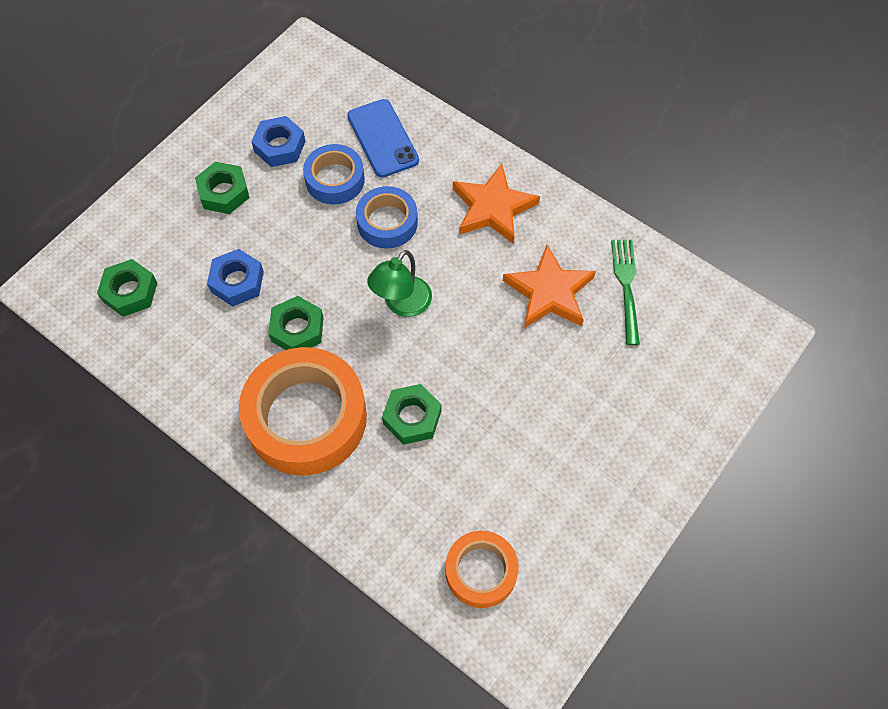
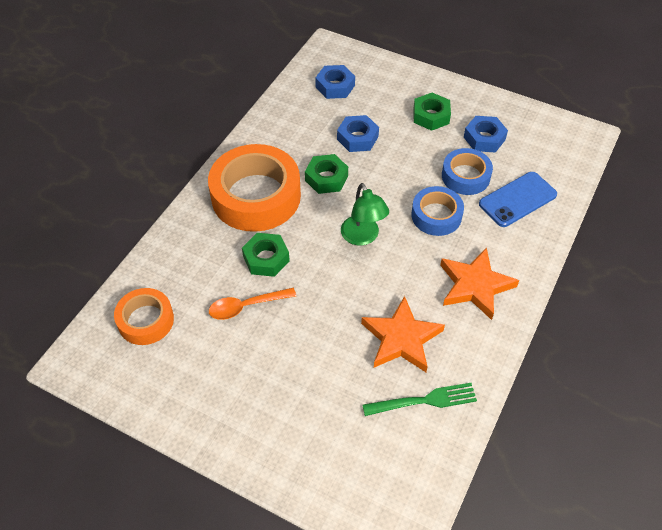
camera: 80 degrees right, 10 degrees down
green nut [97,259,157,317] -> blue nut [315,65,355,99]
green lamp [367,250,432,317] -> green lamp turned 135 degrees counterclockwise [341,183,389,245]
none -> orange spoon [209,288,296,320]

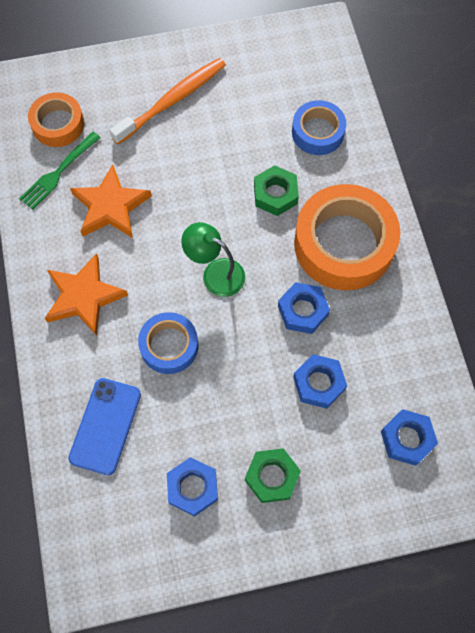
camera: 140 degrees right, 15 degrees up
orange tape [114,288,174,345] -> orange tape moved to [28,92,84,147]
orange spoon [209,288,296,320] -> none
green nut [305,154,348,194] -> blue nut [278,282,330,334]
blue tape [442,148,493,195] -> blue tape moved to [292,100,346,155]
none -> orange toothbrush [110,58,226,144]

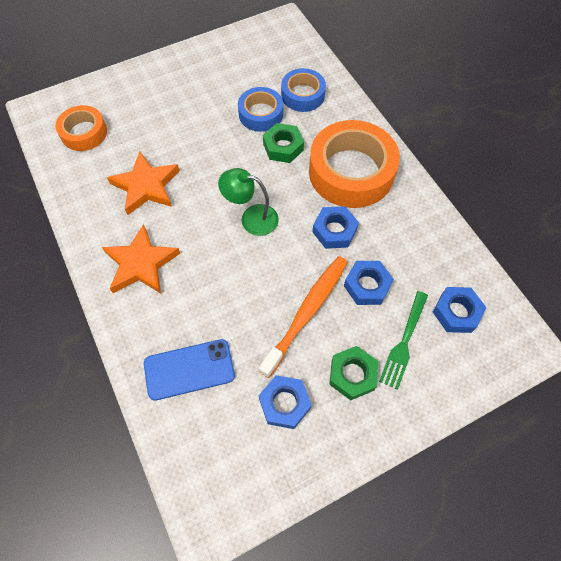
camera: 15 degrees left, 5 degrees down
green fork [19,132,101,210] -> green fork moved to [379,291,428,390]
blue phone [68,378,141,475] -> blue phone turned 75 degrees clockwise [144,339,235,400]
orange toothbrush [110,58,226,144] -> orange toothbrush moved to [259,256,348,378]
blue tape [138,312,198,374] -> blue tape moved to [238,87,283,132]

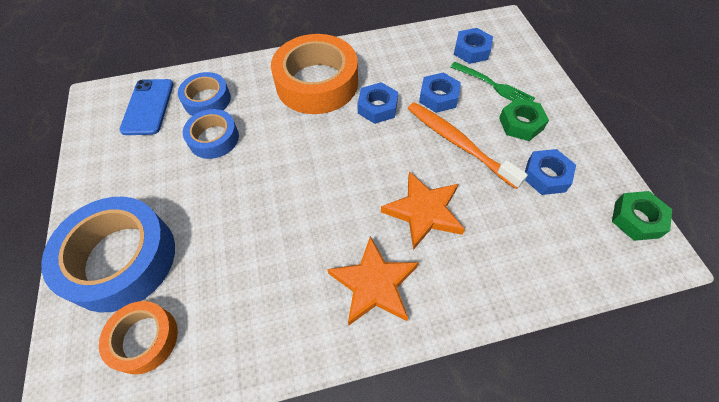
camera: 75 degrees left, 5 degrees down
orange star [107,151,180,215] -> orange star moved to [381,171,465,250]
blue phone [144,339,235,400] -> blue phone moved to [120,79,173,135]
green lamp [218,168,279,236] -> none
green nut [263,123,304,163] -> green nut moved to [612,191,672,241]
none -> blue tape [41,197,175,312]

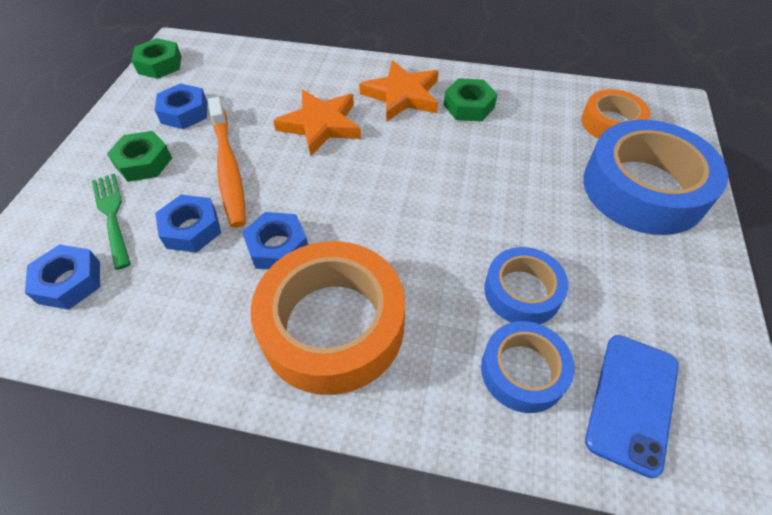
camera: 155 degrees left, 5 degrees down
none -> green nut [444,78,497,122]

